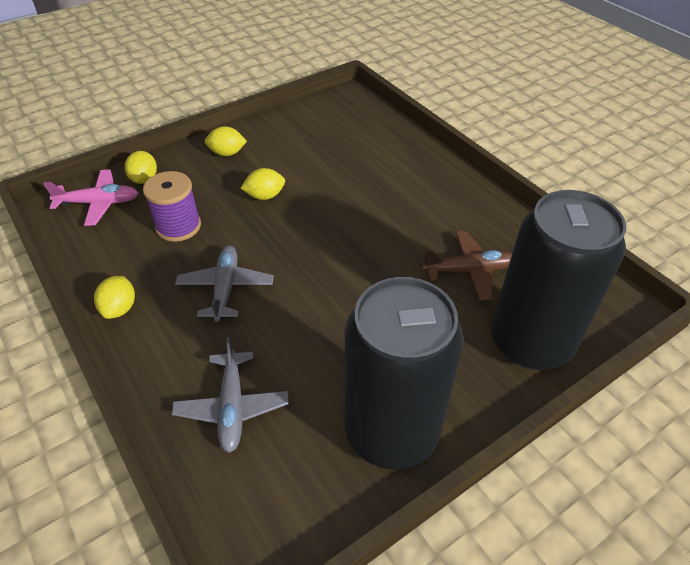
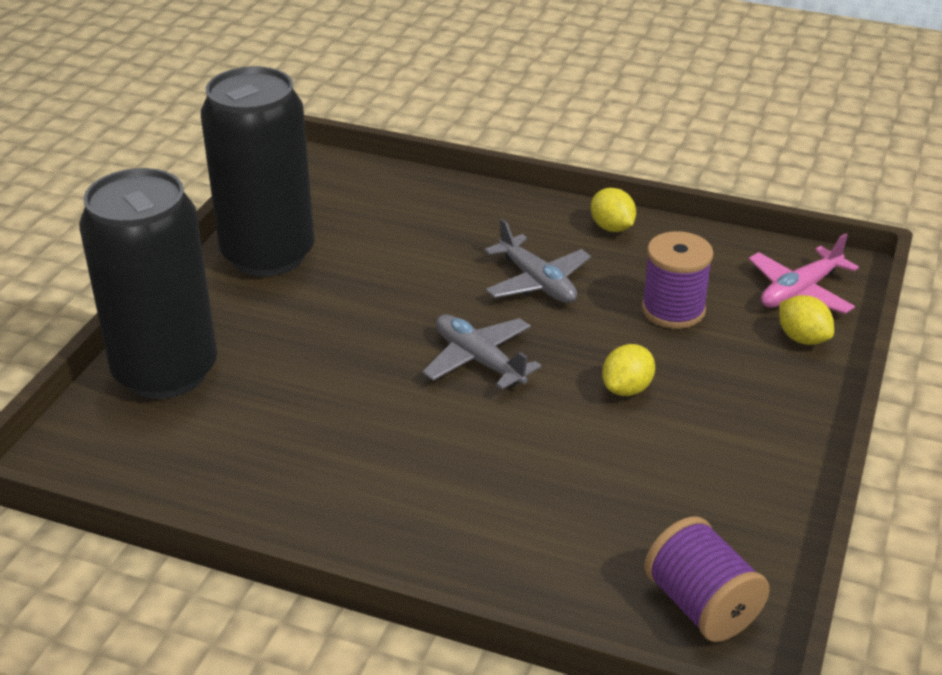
camera: 145 degrees right, 10 degrees down
grey plane [172,336,289,453] -> grey plane moved to [422,314,541,389]
yellow lemon [205,126,247,156] -> none
brown plane [422,231,512,301] -> none
none -> purple spool [644,516,770,642]

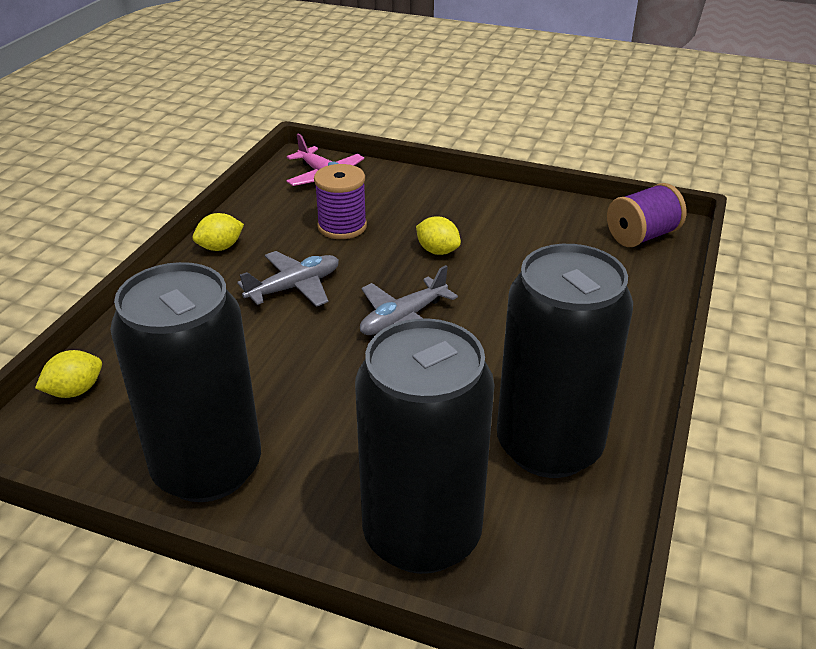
camera: 90 degrees left, 0 degrees up
yellow lemon [779,295,834,345] -> yellow lemon moved to [35,350,102,398]
none -> black can [497,244,633,478]

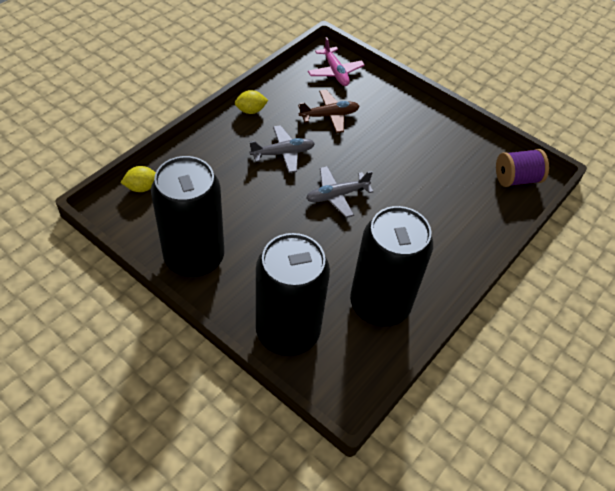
camera: 15 degrees right, 15 degrees up
purple spool [314,164,367,239] -> brown plane [298,90,359,133]
yellow lemon [416,217,461,255] -> none

